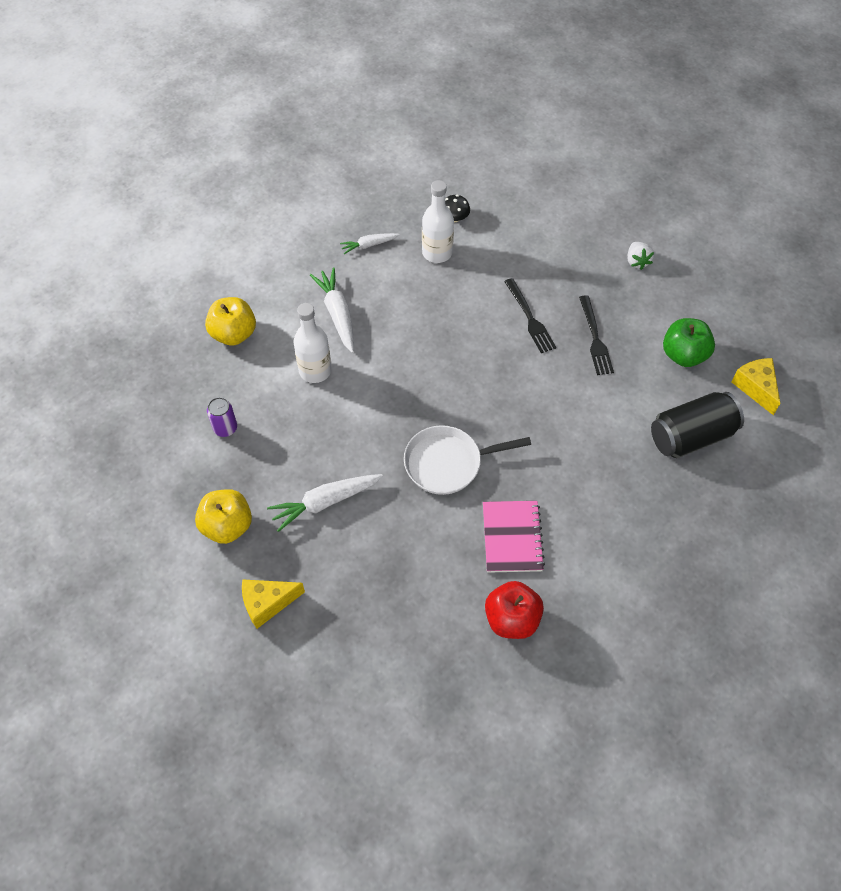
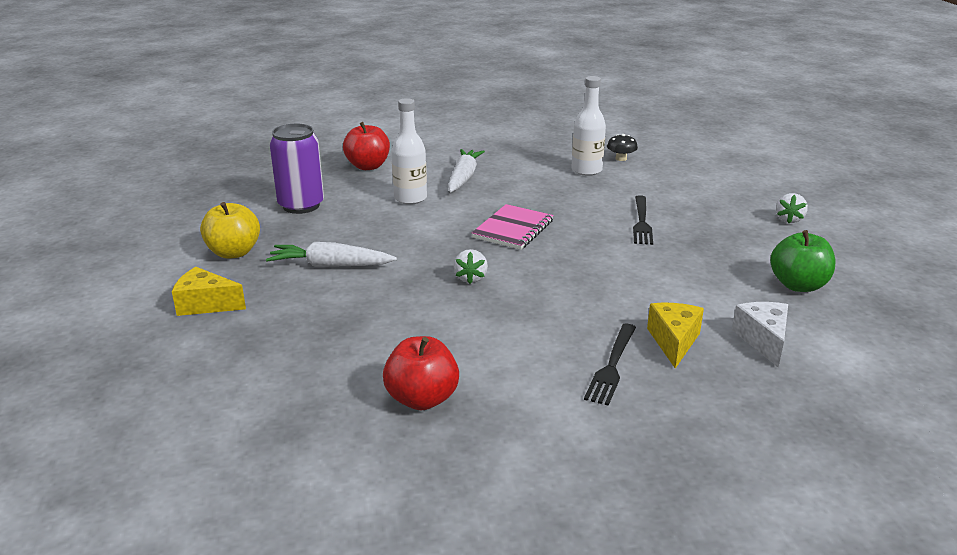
camera: 30 degrees right, 30 degrees down
yellow apple [205,297,256,346] -> red apple [343,122,390,170]
purple can [207,397,237,437] -> purple can [270,124,324,214], size x1.91
white carrot [340,233,400,254] -> none
white pan [404,425,531,495] -> white strawberry [454,249,488,284]
pink notebook [483,501,545,573] -> pink notebook moved to [472,204,554,250]
black fork [579,295,614,375] -> black fork moved to [584,324,636,406]
black can [651,392,744,458] -> white cheese [732,302,788,367]
yellow cheese [732,358,780,416] -> yellow cheese moved to [647,303,704,368]

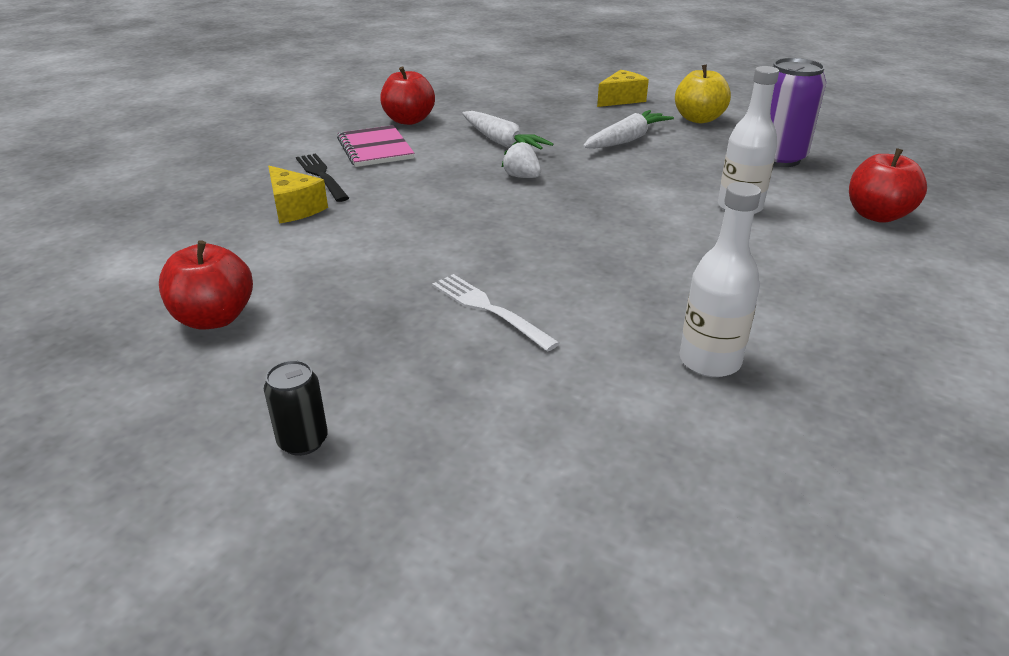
camera: 130 degrees right, 5 degrees up
white carrot [448,149,485,192] -> white carrot moved to [462,111,553,149]
pink notebook [472,204,554,250] -> pink notebook moved to [337,125,414,167]
black mushroom [607,134,638,161] -> none
black fork [633,195,653,245] -> white fork [432,274,560,351]
white cheese [732,302,788,367] -> none
green apple [770,230,835,292] -> red apple [159,240,253,330]
white strawberry [776,193,808,223] -> black can [264,360,328,456]

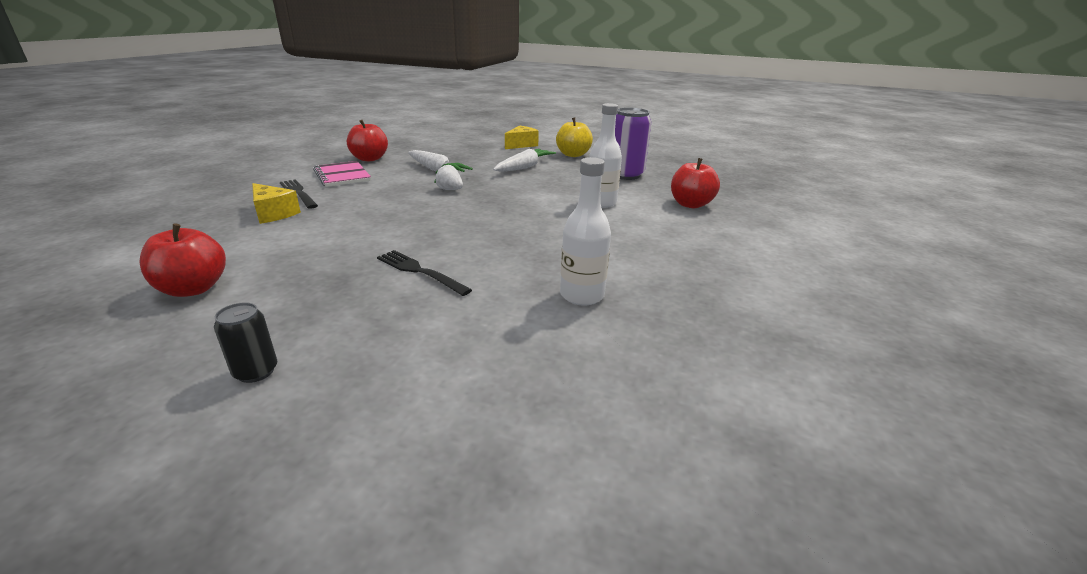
camera: 10 degrees left, 5 degrees down
white fork [432,274,560,351] -> black fork [377,250,472,296]

